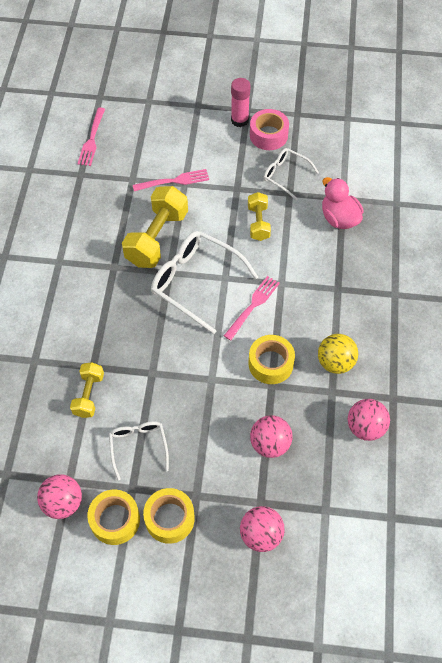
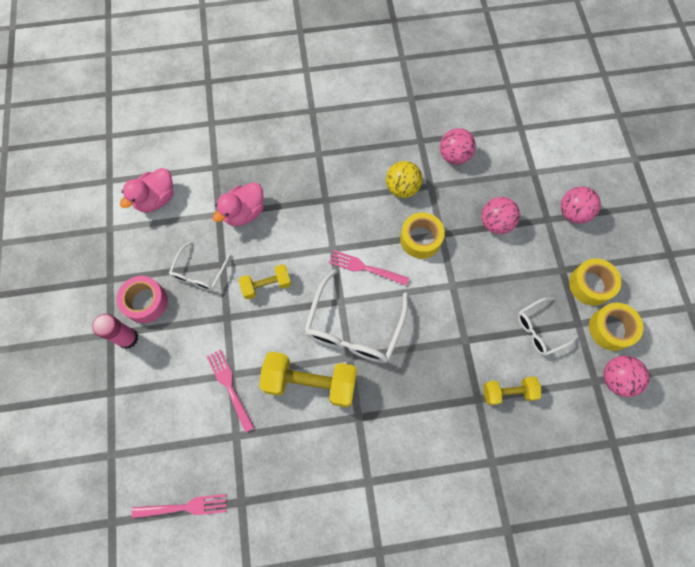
camera: 105 degrees left, 10 degrees up
none -> pink duck [120,168,173,212]

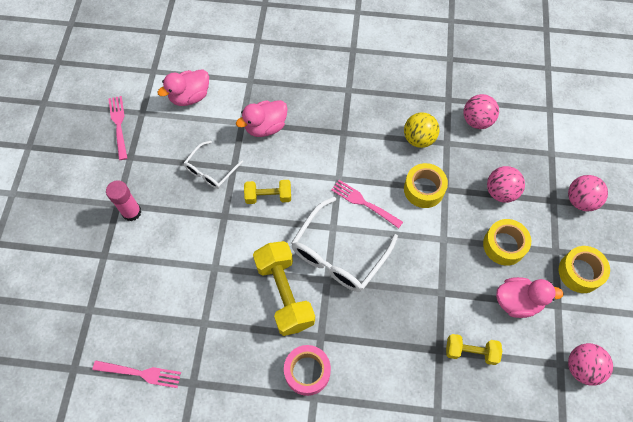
camera: 15 degrees right, 5 degrees down
pink tape [116,276,168,323] -> pink tape moved to [284,345,331,396]
pink fork [206,349,254,433] -> pink fork moved to [108,96,127,160]
yellow dumbbell [259,352,357,407] -> yellow dumbbell turned 45 degrees clockwise [253,241,315,336]
white glasses [518,298,578,356] -> pink duck [496,277,564,318]
yellow tape [589,303,643,351] -> yellow tape moved to [483,219,531,266]

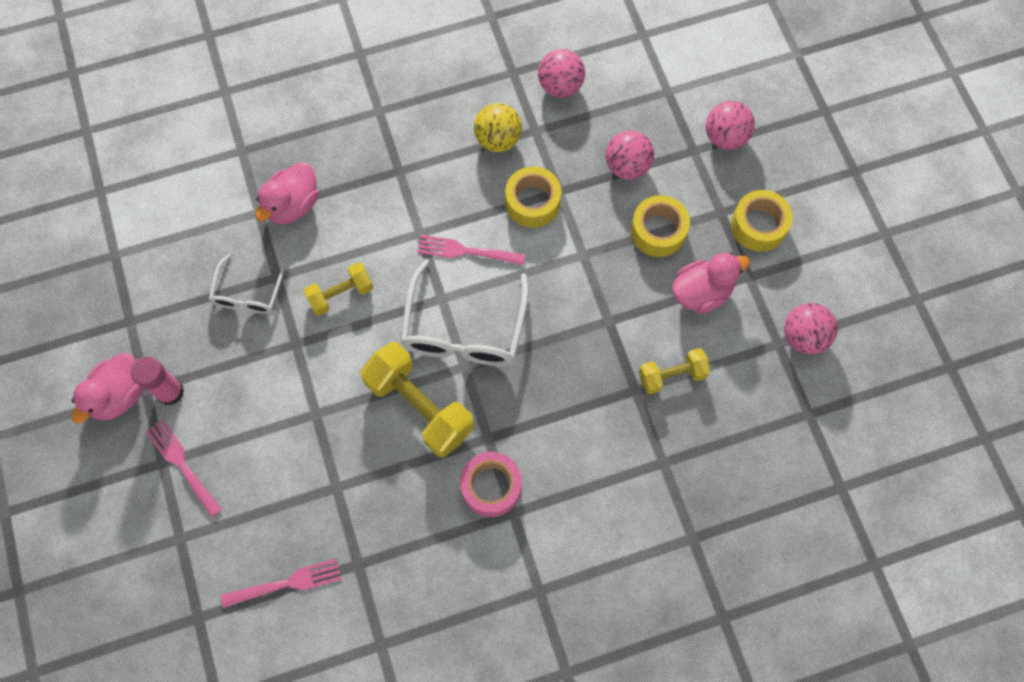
camera: 25 degrees left, 5 degrees up
pink fork [108,96,127,160] -> pink fork moved to [145,419,222,517]
pink duck [157,69,209,106] -> pink duck moved to [71,353,144,424]

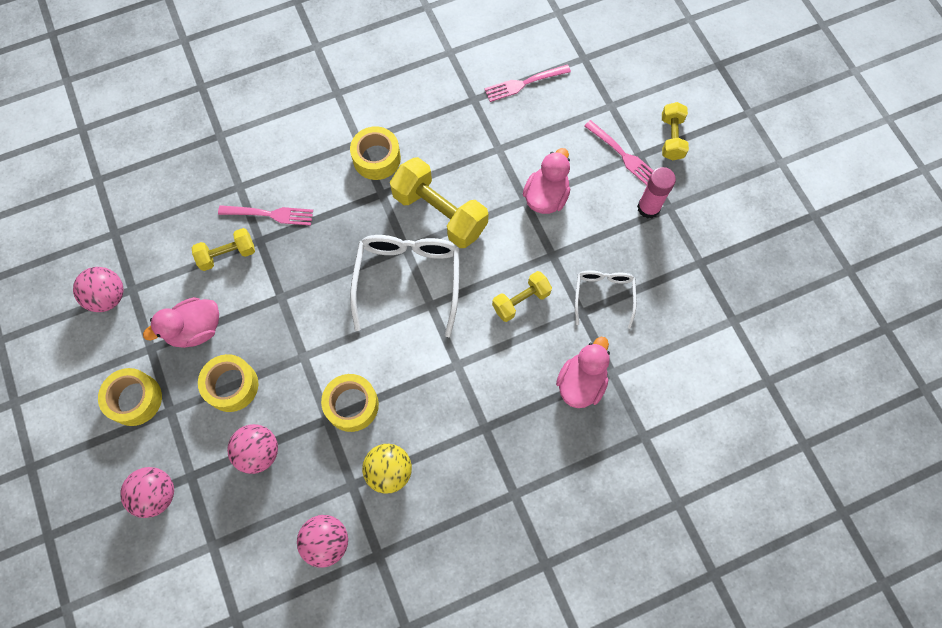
camera: 175 degrees right, 0 degrees up
pink duck [71,353,144,424] -> pink duck moved to [523,148,570,214]
pink fork [417,235,525,265] -> pink fork moved to [218,205,313,225]
pink tape [460,452,522,517] -> yellow tape [350,126,401,180]
none -> yellow dumbbell [662,102,689,160]

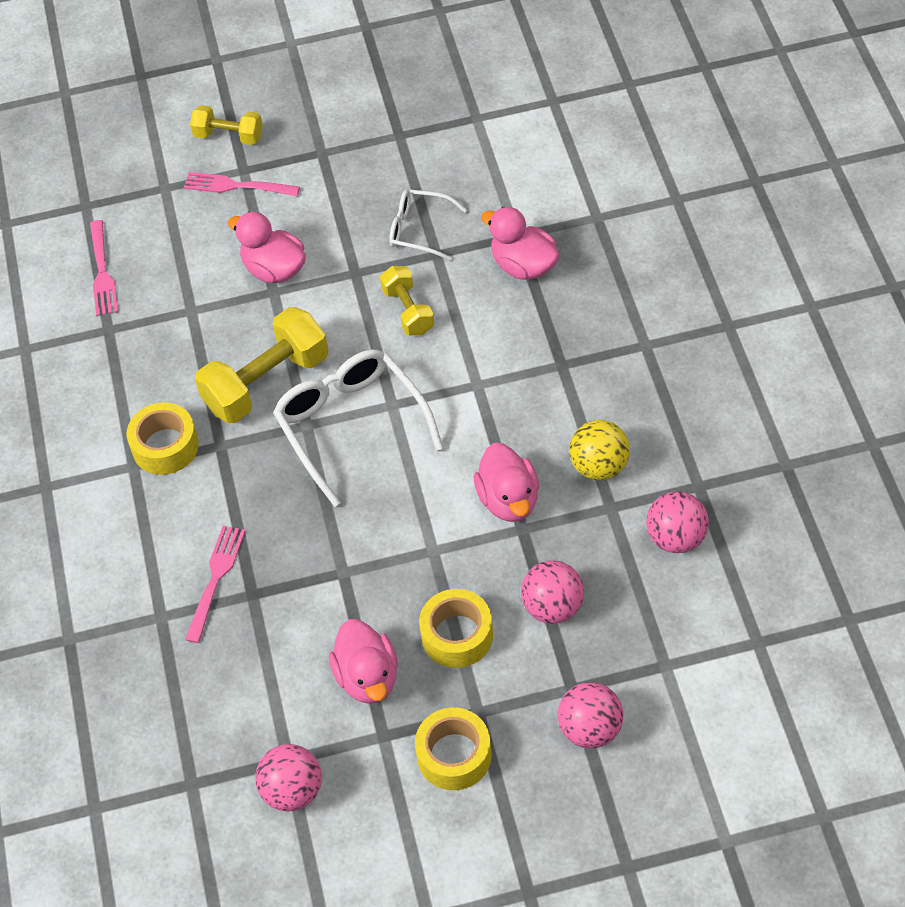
camera: 75 degrees left, 15 degrees down
yellow dumbbell [192,228,255,271] -> none
yellow tape [321,374,379,432] -> pink duck [474,443,539,522]
white glasses [350,235,459,337] -> white glasses turned 45 degrees clockwise [273,349,443,507]
pink fork [584,120,653,185] -> pink fork turned 135 degrees counterclockwise [184,172,300,196]
pink glue stick [637,167,676,219] -> none

